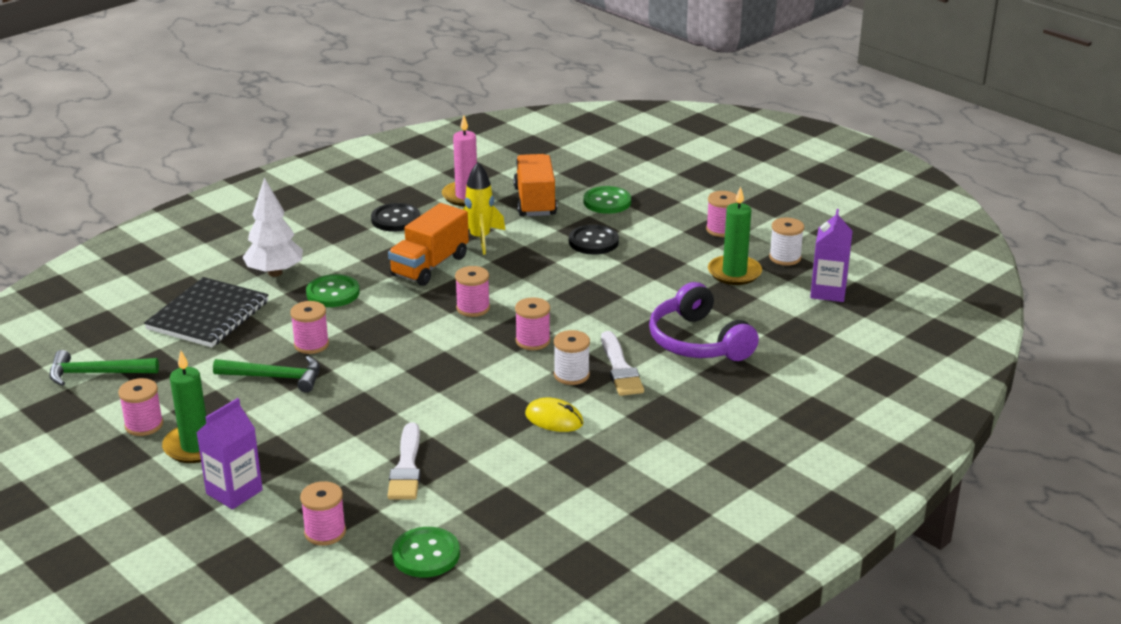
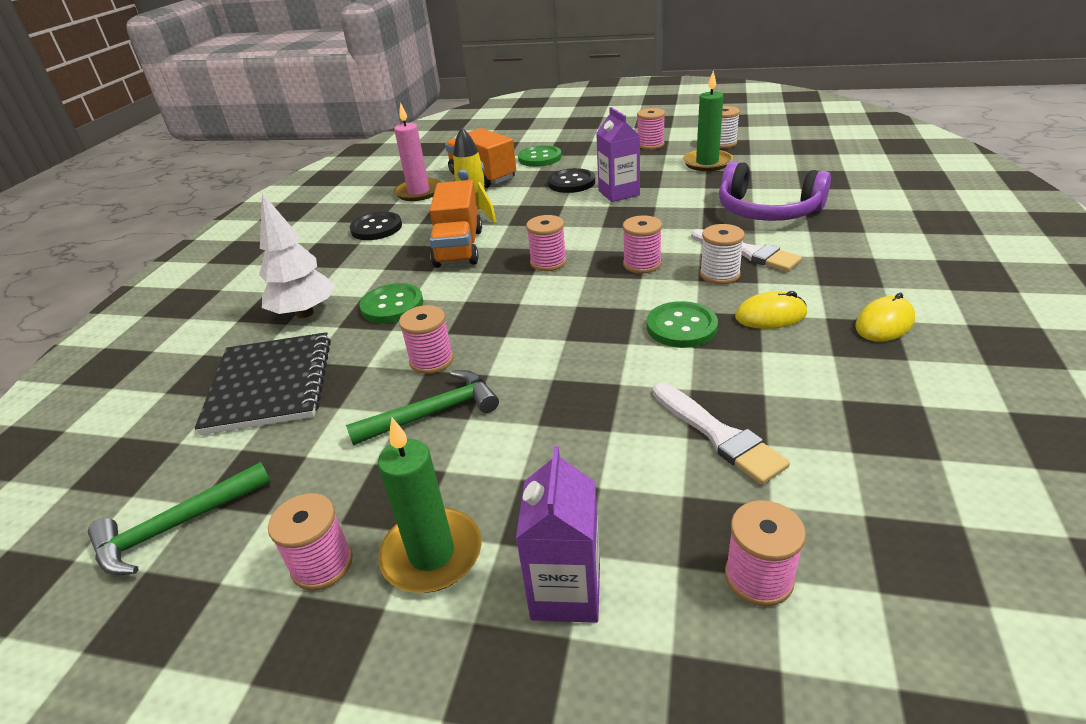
camera: 30 degrees left, 5 degrees up
green button [392,527,460,577] -> green button moved to [647,301,718,348]
purple carton [810,209,853,302] -> purple carton moved to [596,107,640,202]
none -> yellow mouse [855,293,915,342]

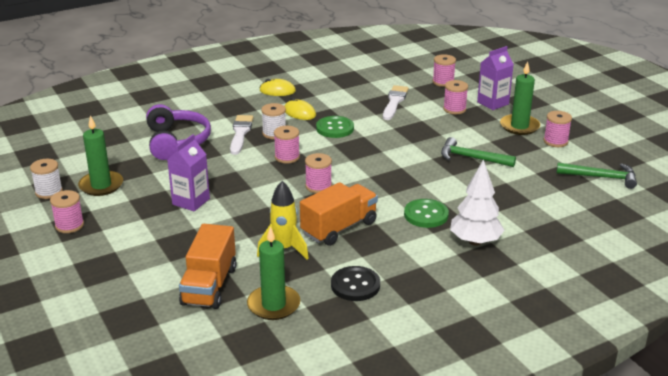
camera: 135 degrees left, 5 degrees down
black notebook [195,332,331,435] -> none
pink candle [394,103,442,201] -> green candle [247,226,300,320]
pink spool [399,305,453,374] -> pink spool moved to [443,80,468,114]
green button [518,145,562,167] -> none
black button [548,168,595,193] -> none

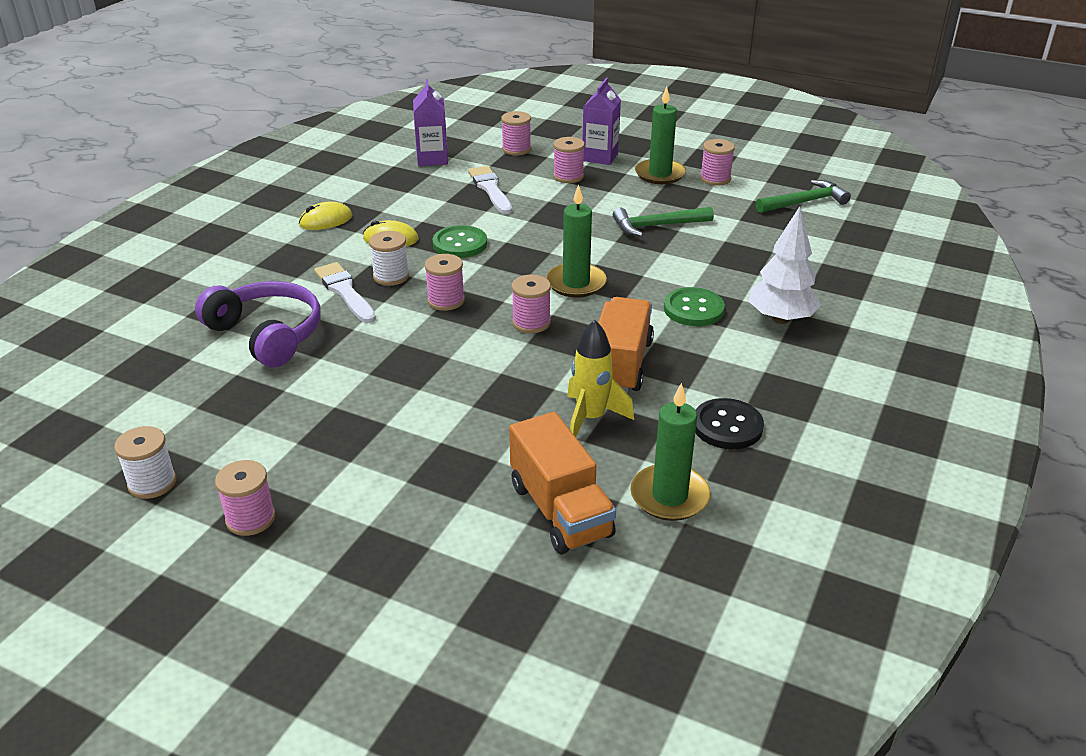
camera: 35 degrees left, 5 degrees up
green candle [78,115,123,196] -> green candle moved to [546,184,607,298]
purple carton [167,134,210,211] -> purple carton moved to [413,79,448,166]

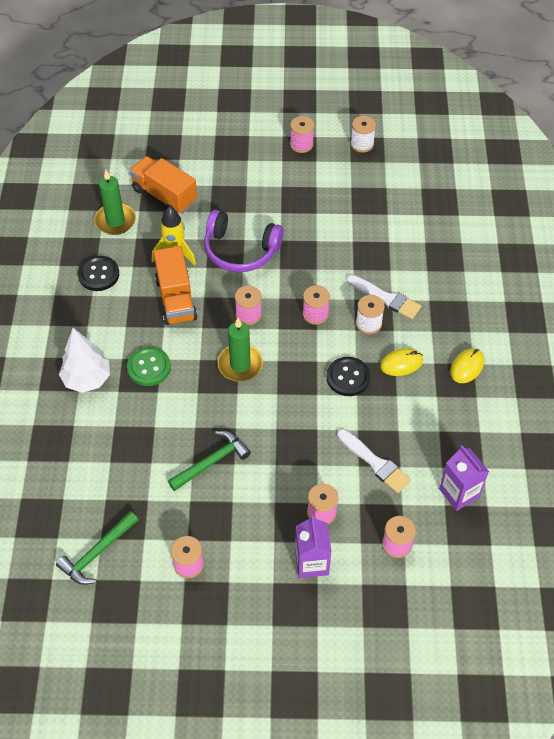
camera: 155 degrees right, 20 degrees up
purple headphones [195,281,321,367] -> purple headphones moved to [204,210,284,272]
green button [433,225,487,258] -> black button [326,357,370,396]
green candle [635,86,686,184] -> none

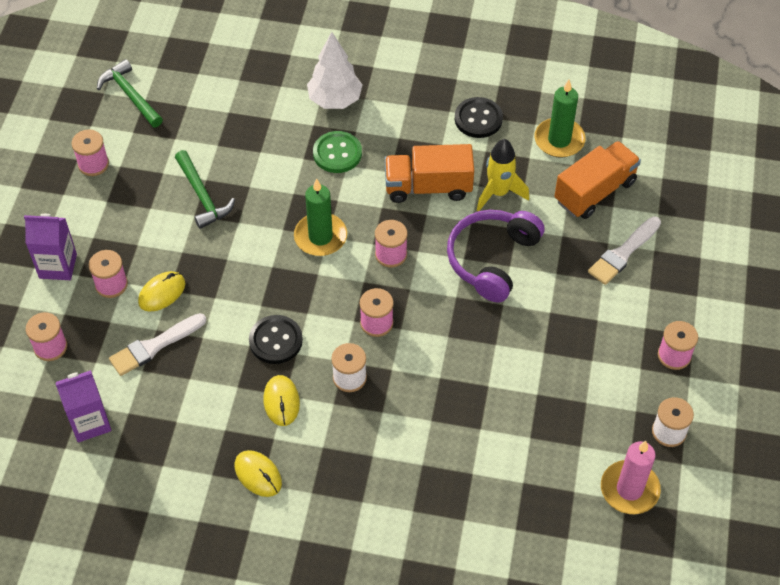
camera: 100 degrees right, 0 degrees up
white brush [346,275,421,319] -> white brush moved to [588,216,661,285]
none -> yellow mouse [138,271,186,312]
none -> pink candle [601,441,661,514]

